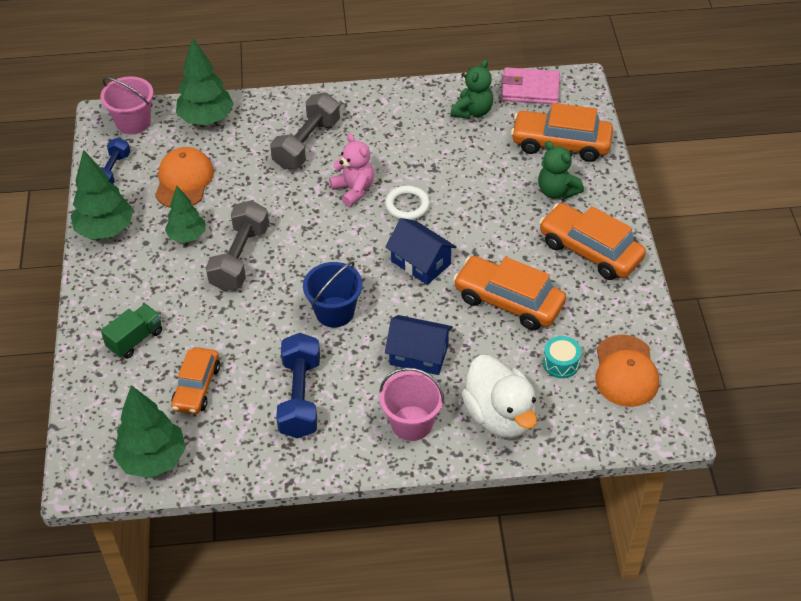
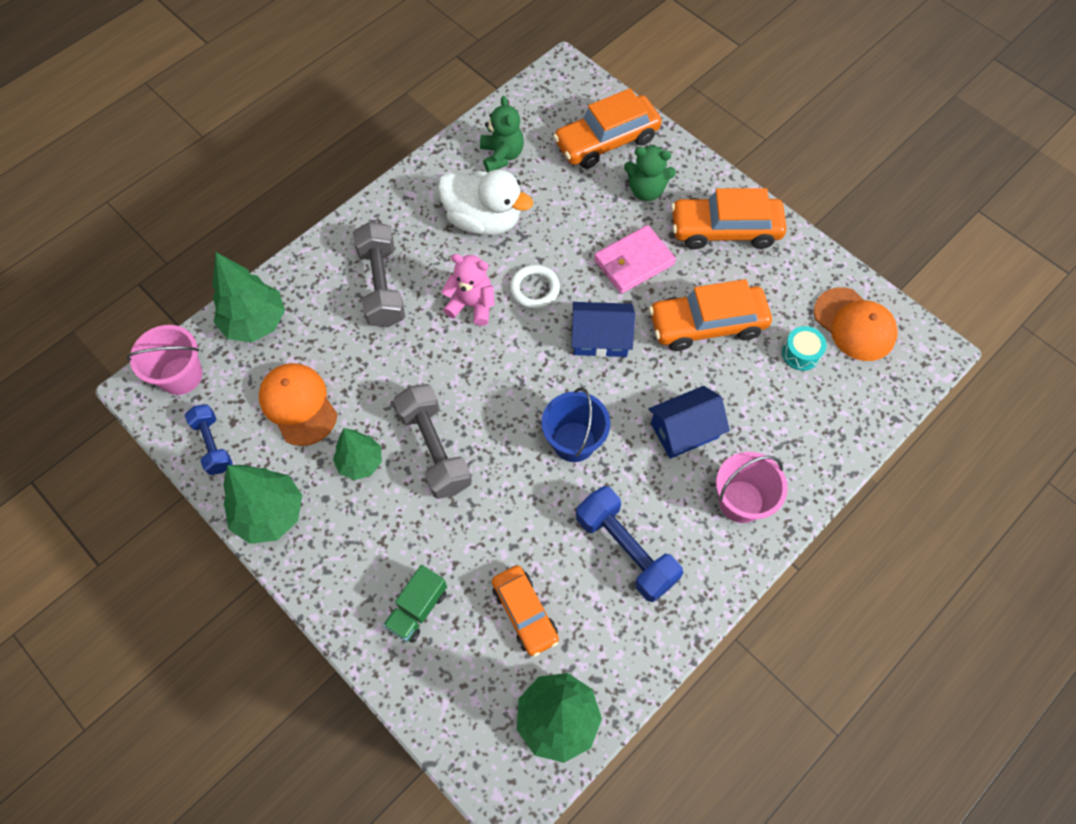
camera: 40 degrees left, 15 degrees up
green truck [101,304,162,359] -> green truck turned 150 degrees counterclockwise [383,565,447,642]
white duck [461,355,537,438] -> white duck moved to [438,169,533,235]
pink wallet [501,67,560,104] -> pink wallet moved to [594,225,676,294]

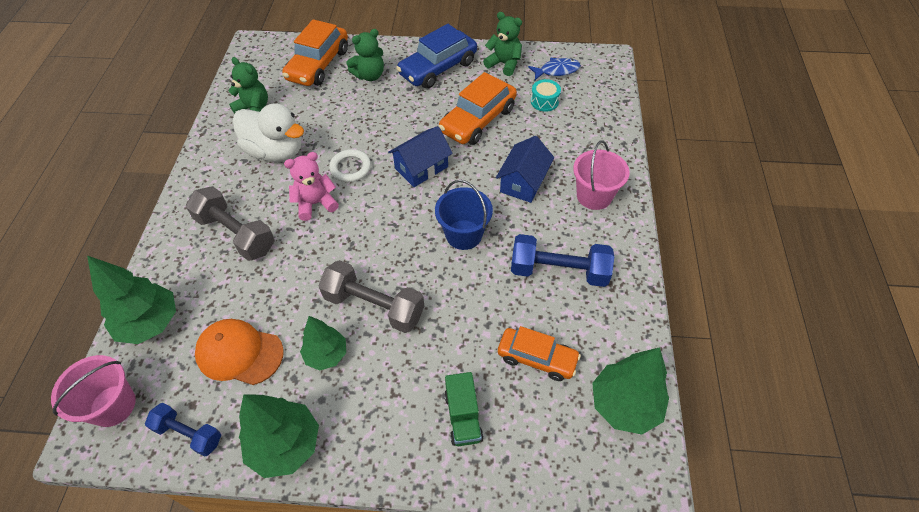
camera: 40 degrees left, 10 degrees down
white duck [438,169,533,235] -> white duck turned 45 degrees clockwise [233,103,304,162]
pink wallet [594,225,676,294] -> none
orange car [671,188,787,249] -> blue car [396,24,477,89]
orange cap [814,287,898,361] -> blue fish [528,58,581,80]
none -> green teddy bear [483,12,522,76]

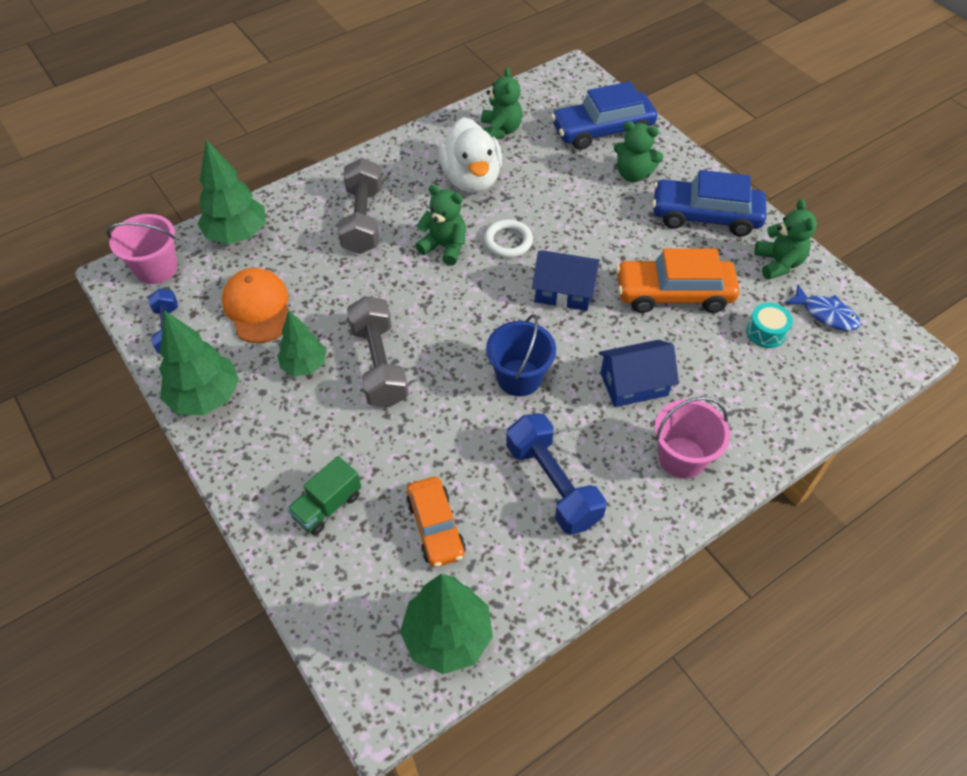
camera: 50 degrees right, 0 degrees up
orange car [282,19,348,86] -> blue car [551,81,657,150]
pink teddy bear [284,152,339,221] -> green teddy bear [415,184,466,265]

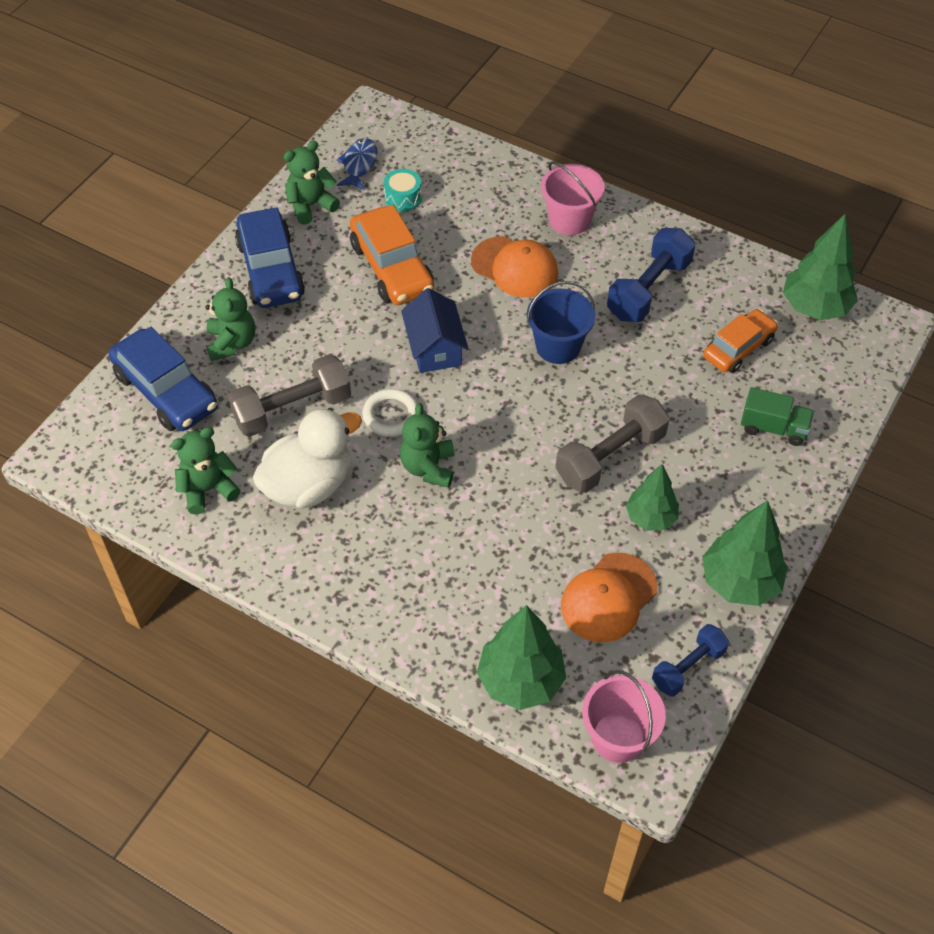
camera: 115 degrees left, 0 degrees up
grey dumbbell [338,158,382,254] -> grey dumbbell moved to [228,354,351,437]
blue house [599,340,679,407] -> orange cap [471,236,558,298]

